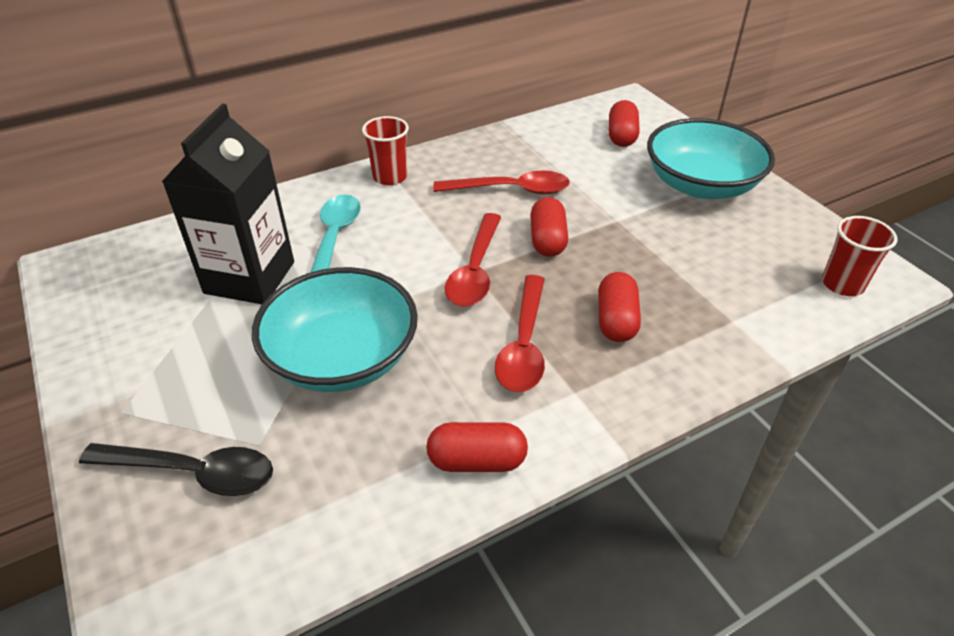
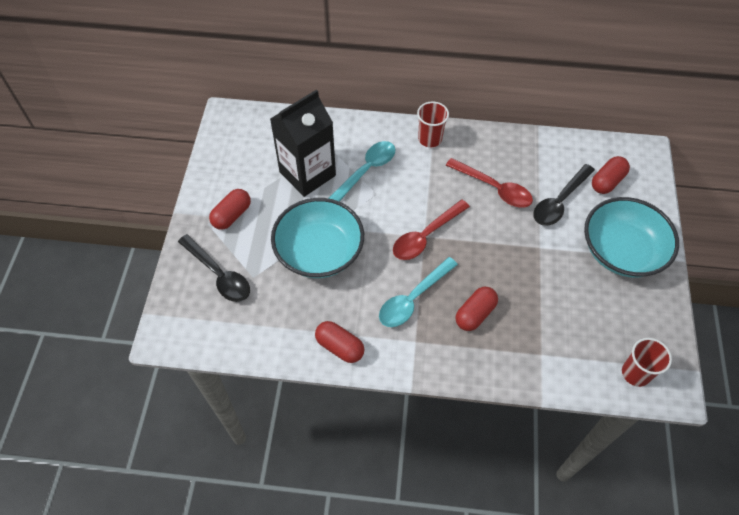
camera: 35 degrees right, 15 degrees up
red spoon [495,275,545,392] -> turquoise spoon [379,257,458,327]
red capsule [530,197,568,257] -> red capsule moved to [209,189,251,230]
none -> black spoon [533,164,595,226]

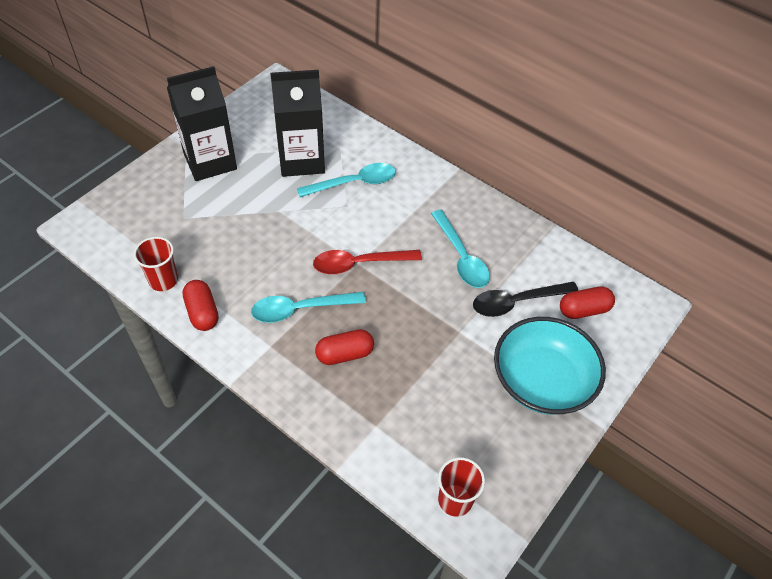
camera: 30 degrees right, 5 degrees down
black spoon [178,234,250,302] -> none
red capsule [209,189,251,230] -> black carton [167,66,237,181]
turquoise bowl [271,198,364,278] -> none
red cup [417,101,449,148] -> red cup moved to [134,237,178,291]
red spoon [446,158,533,208] -> turquoise spoon [431,210,490,288]

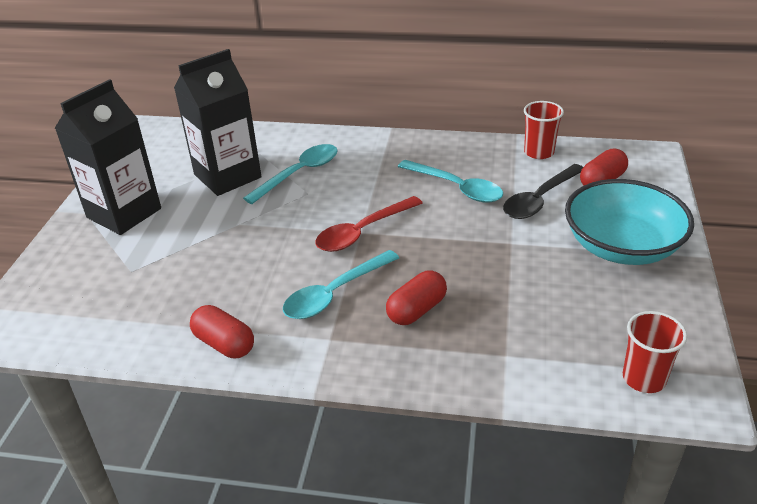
camera: 25 degrees left, 15 degrees down
red cup [134,237,178,291] -> red cup moved to [524,101,564,159]

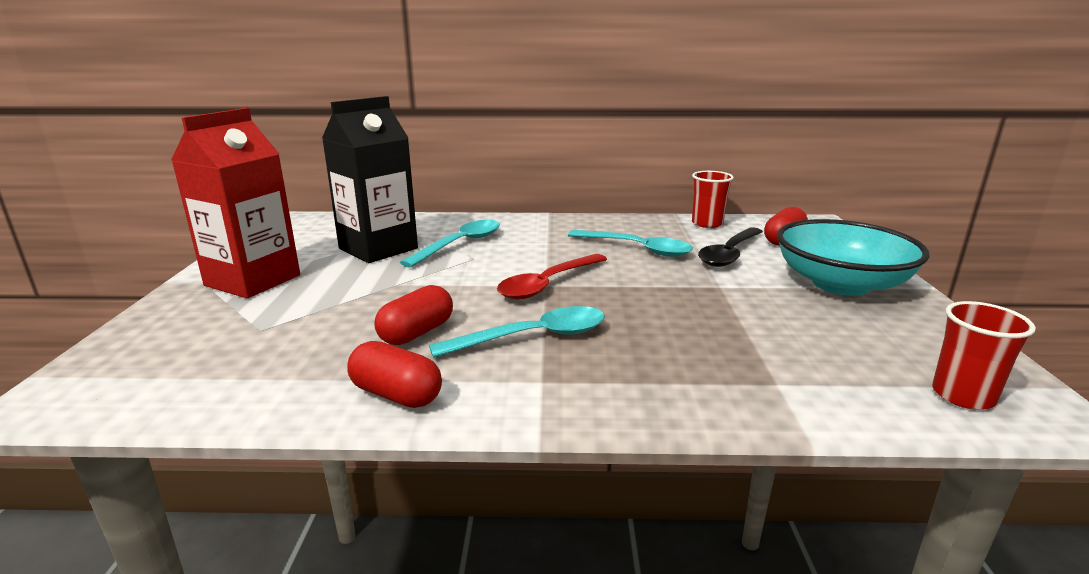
camera: 10 degrees left, 15 degrees down
black carton [55,79,161,235] -> red carton [171,108,300,298]
turquoise spoon [283,250,399,319] -> turquoise spoon turned 150 degrees counterclockwise [429,306,605,358]
red capsule [386,270,447,325] -> red capsule moved to [374,285,453,345]

